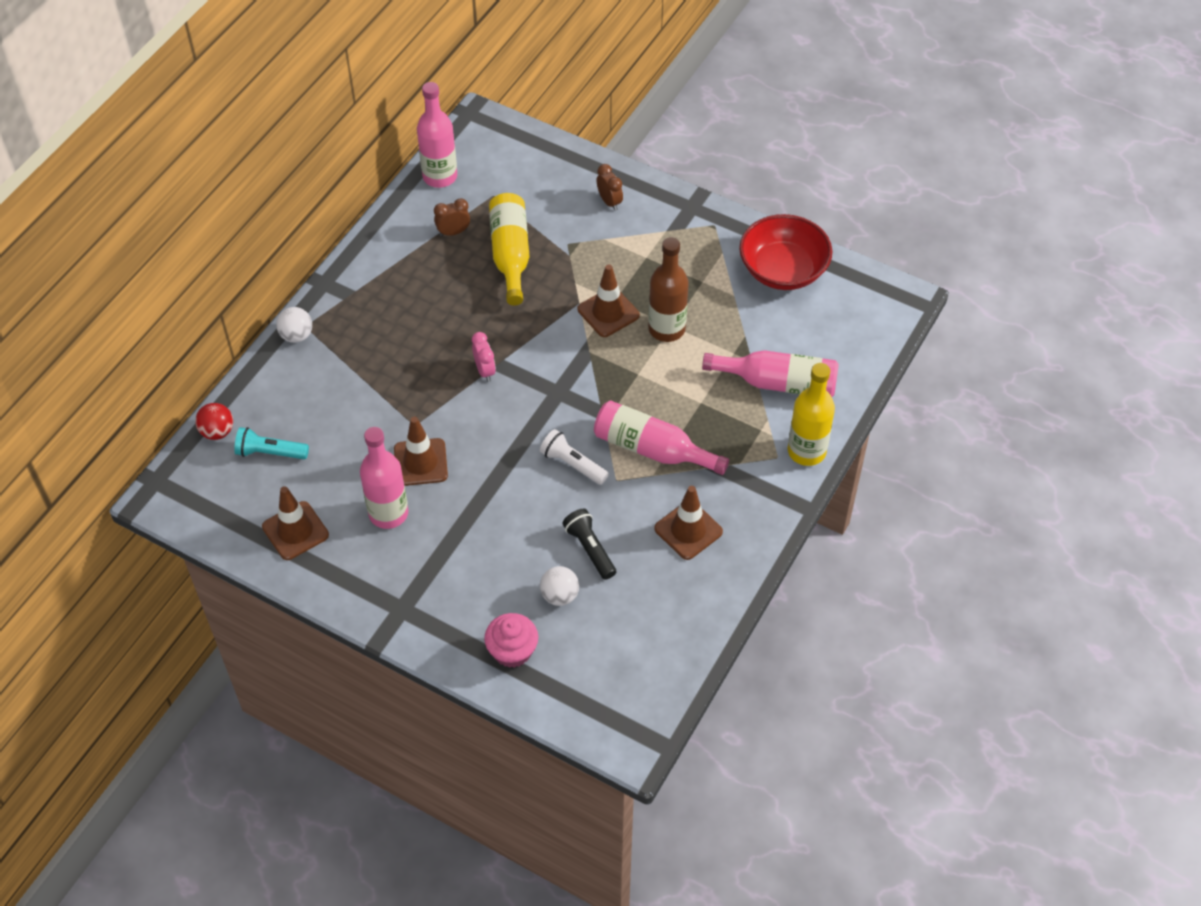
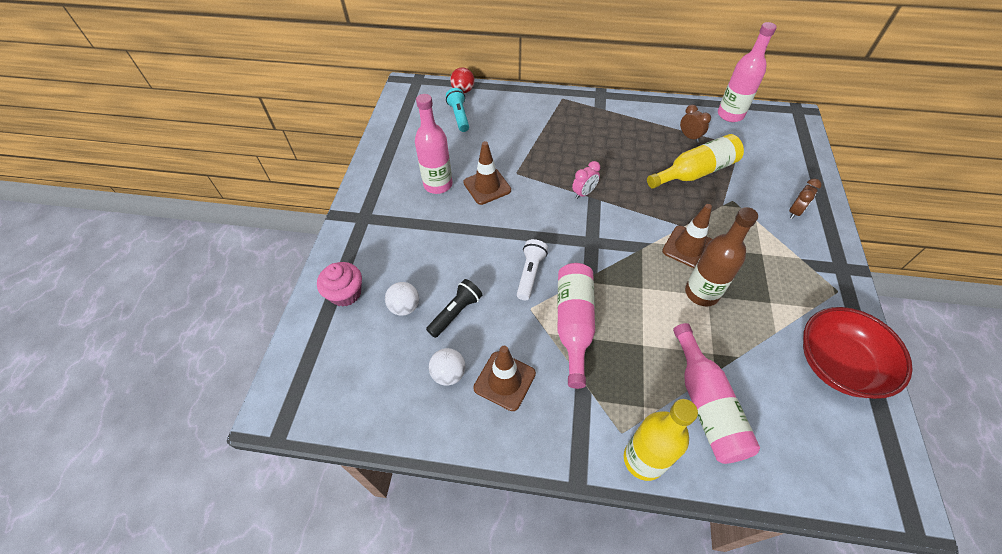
camera: 70 degrees right, 0 degrees up
brown traffic cone [262,486,329,560] -> none
white ball [276,307,312,343] -> white ball moved to [429,348,466,385]

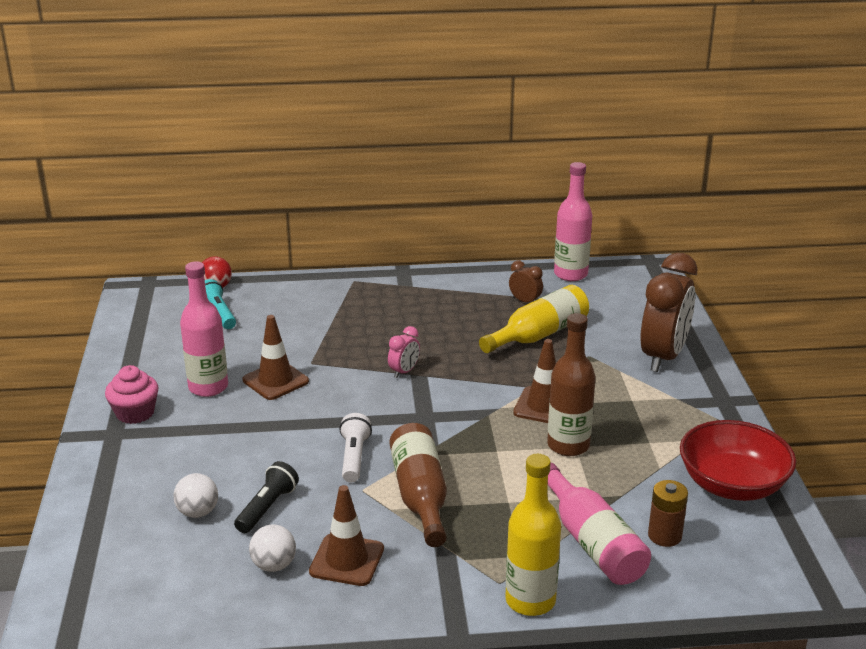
camera: 15 degrees left, 25 degrees down
pink cupcake [317,262,362,307] -> pink cupcake moved to [105,365,159,424]
pink bottle [557,263,595,389] -> brown bottle [390,423,447,547]
brown clock [789,179,822,219] -> brown clock [641,253,697,372], size x2.26
none -> brown battery [648,480,688,547]

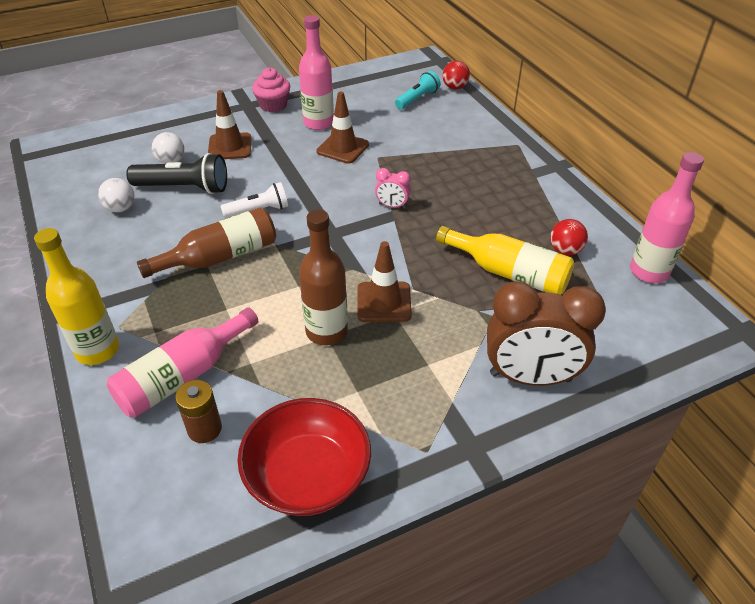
camera: 70 degrees right, 15 degrees up
black flashlight [234,461,299,533] -> black flashlight [126,153,227,194], size x1.53
brown traffic cone [309,485,384,586] -> brown traffic cone moved to [208,90,251,159]
brown clock [509,260,543,302] -> red ball [550,219,588,255]

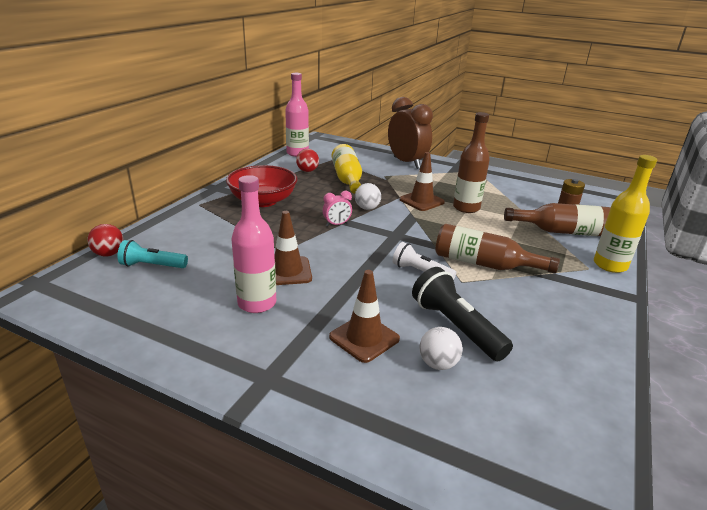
camera: 130 degrees left, 15 degrees down
white ball [98,178,134,212] -> white ball moved to [355,183,381,210]
pink bottle [107,307,258,418] -> brown bottle [504,203,611,236]
red bowl [237,398,371,516] -> red bowl moved to [226,165,297,207]
pink cupcake [252,68,290,112] -> none
pink clock [375,168,411,209] -> pink clock turned 90 degrees clockwise [323,191,352,227]

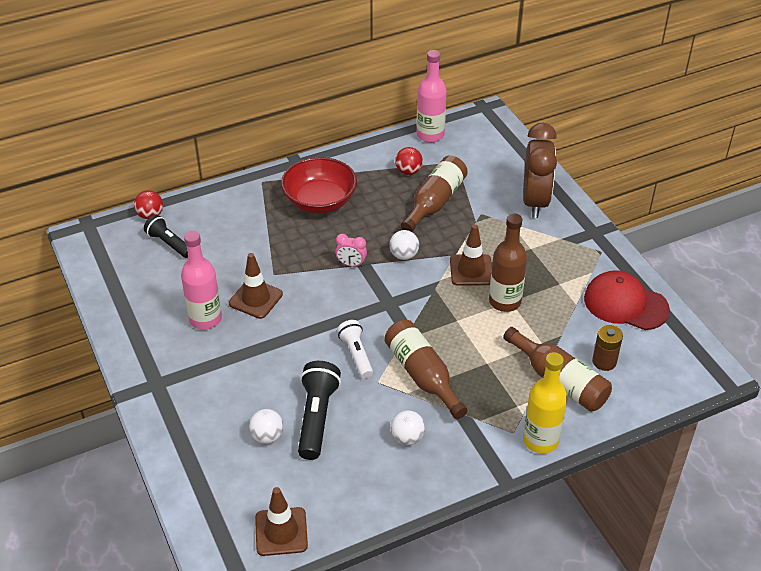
camera: 40 degrees right, 15 degrees up
turquoise flashlight [117,240,188,268] -> black flashlight [144,215,188,258]
brown traffic cone [329,270,400,363] -> brown traffic cone moved to [255,487,308,556]
yellow bottle [332,144,362,194] -> brown bottle [401,155,468,232]
none -> white ball [391,410,425,445]
none -> red cap [584,270,670,330]

